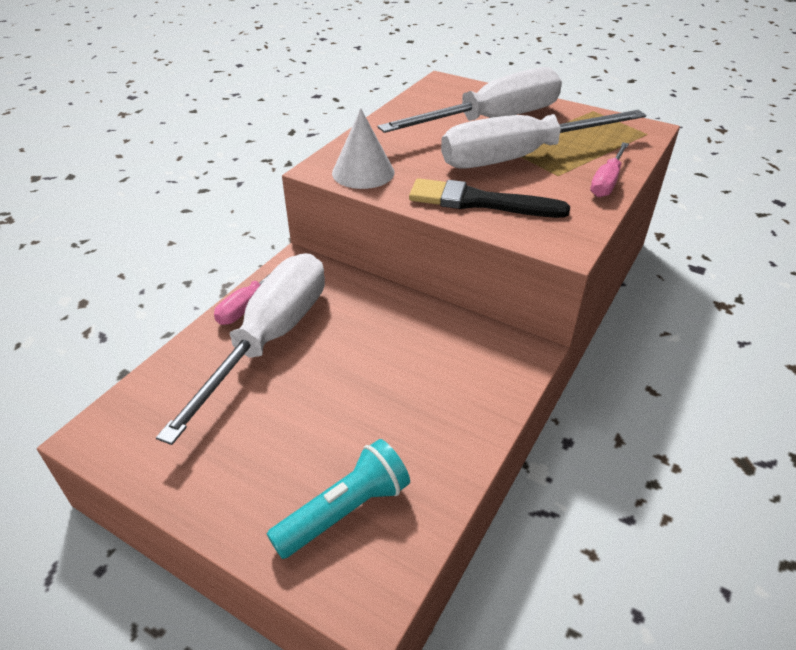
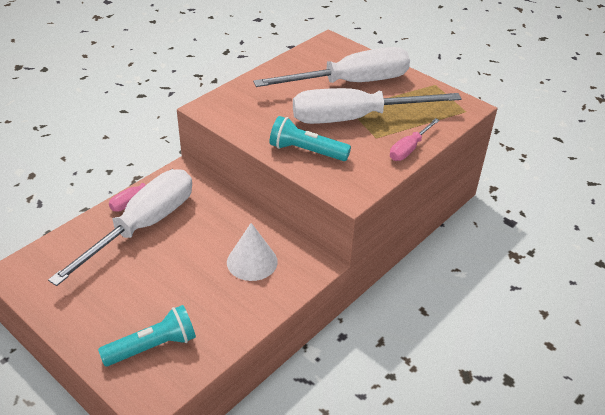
camera: 10 degrees right, 0 degrees up
white cone [332,108,395,189] -> white cone moved to [227,223,278,281]
black brush [409,178,570,218] -> turquoise flashlight [270,116,351,161]

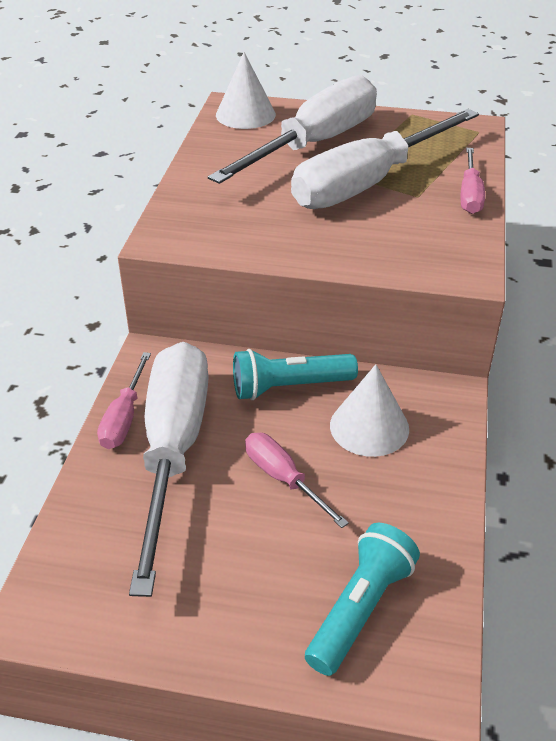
camera: 30 degrees left, 0 degrees up
turquoise flashlight [270,116,351,161] -> turquoise flashlight moved to [233,349,358,400]
none -> white cone [216,52,276,129]
none -> pink screwdriver [245,433,349,528]

